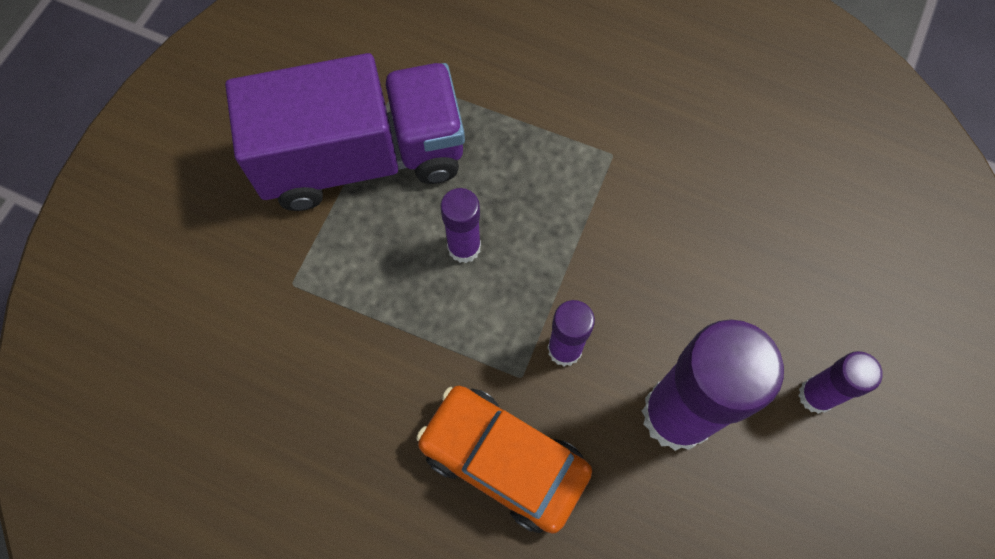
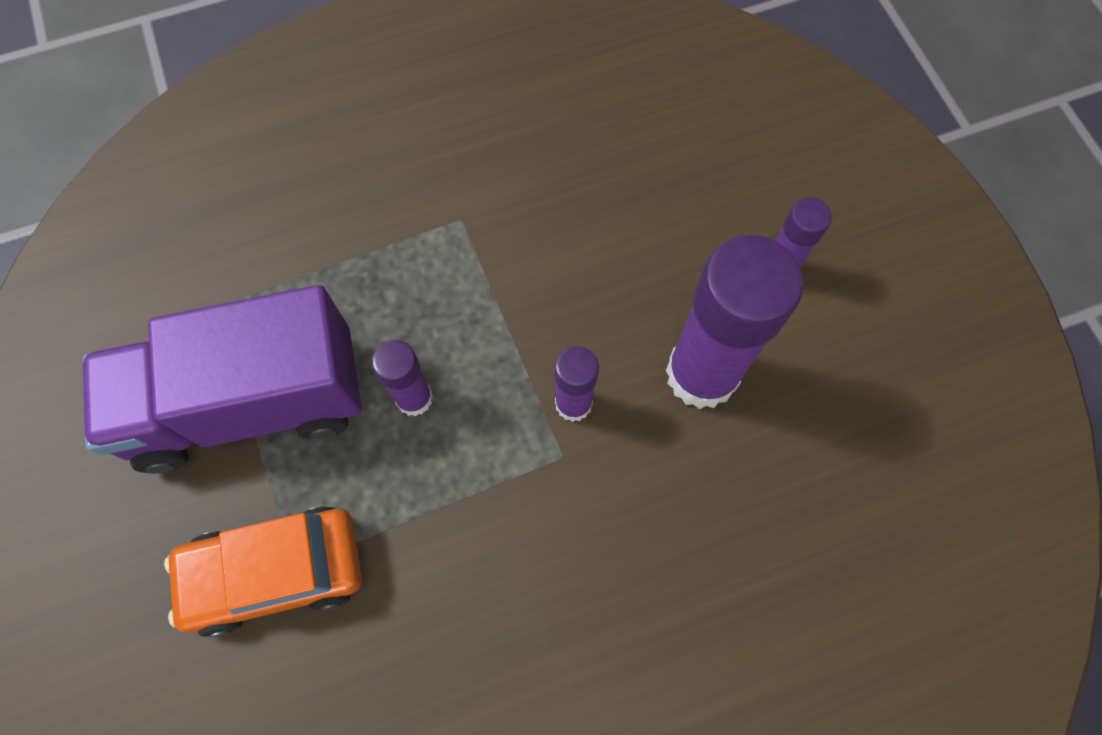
camera: 45 degrees left, 0 degrees up
purple truck [225,53,465,211] -> purple truck turned 135 degrees counterclockwise [83,285,362,474]
orange car [416,386,592,534] -> orange car moved to [164,506,362,638]

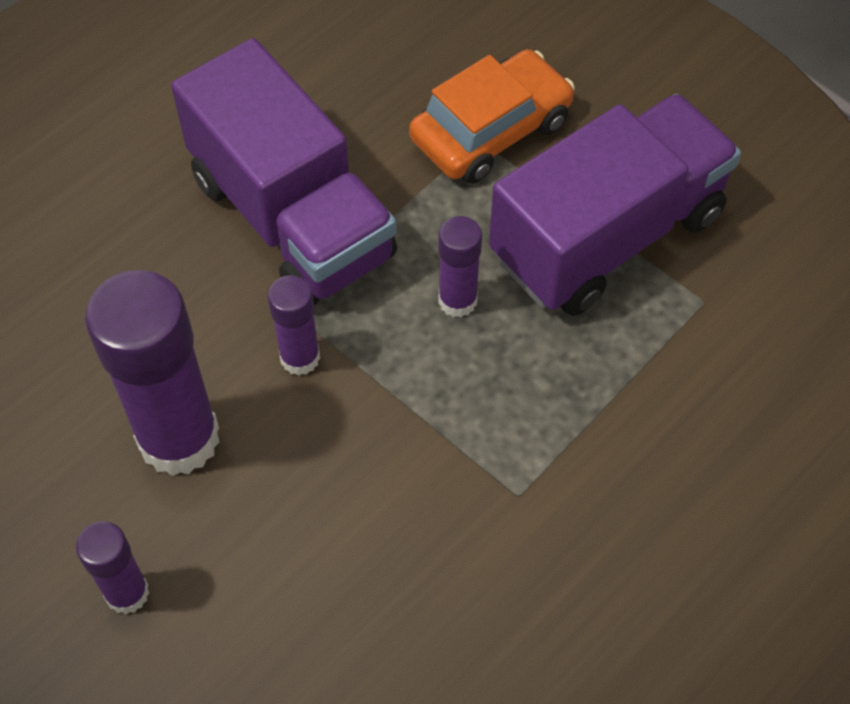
camera: 155 degrees right, 10 degrees down
none -> purple truck [171,38,397,305]

